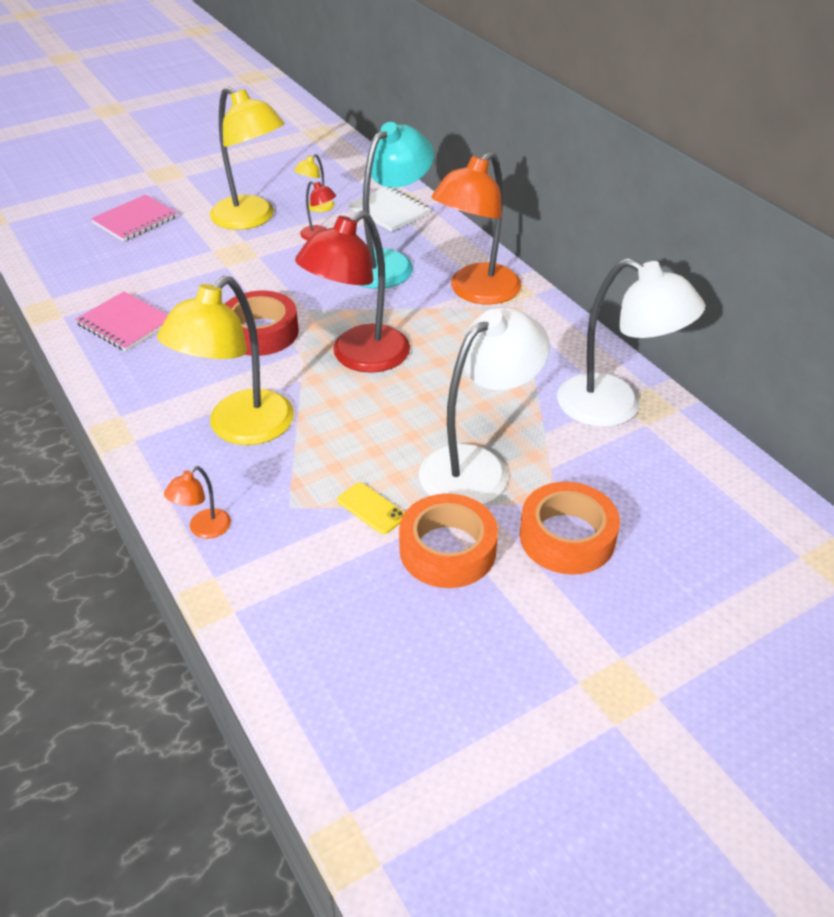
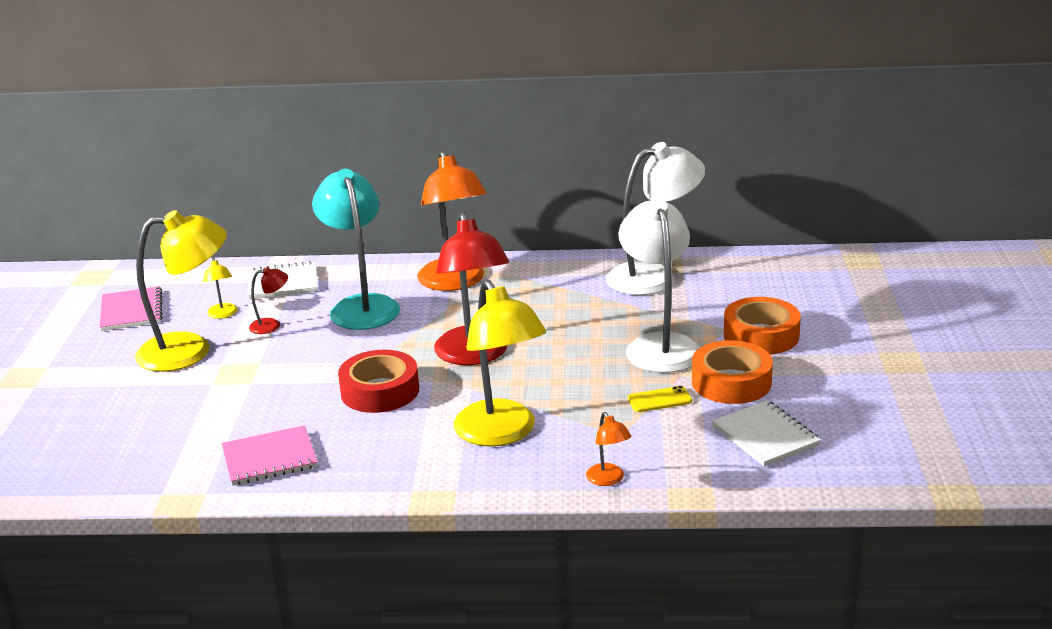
camera: 55 degrees left, 15 degrees down
pink notebook [91,195,178,242] -> pink notebook moved to [100,286,163,331]
none -> white notebook [712,400,821,467]

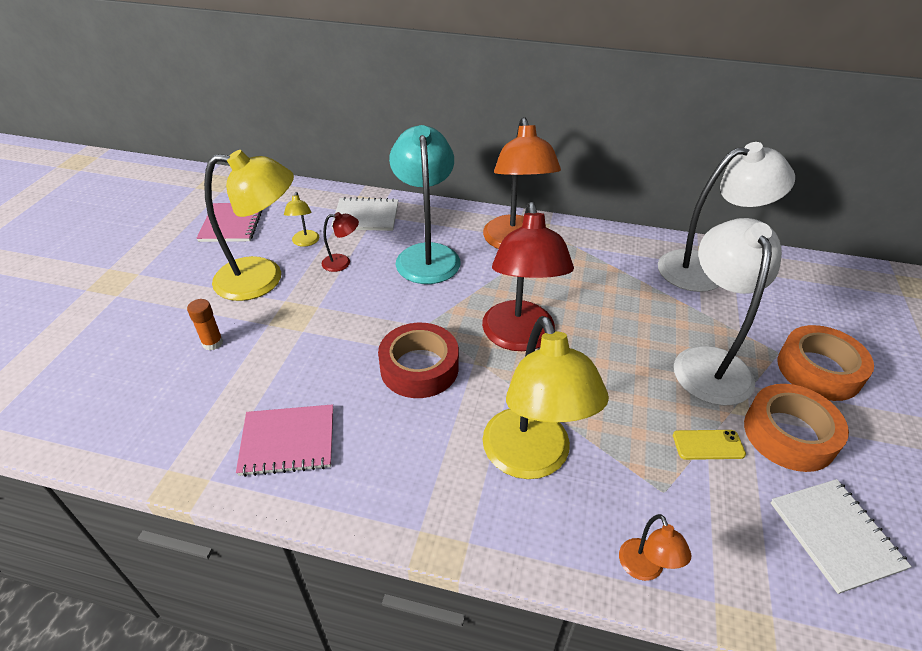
camera: 10 degrees right, 15 degrees up
none -> orange glue stick [187,299,223,351]

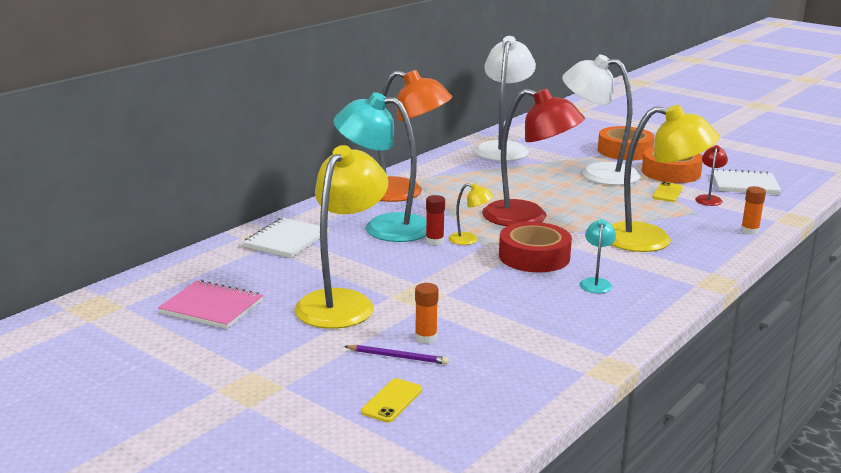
camera: 65 degrees left, 20 degrees down
pink notebook [236,404,333,477] -> none
yellow lamp [284,192,319,247] -> yellow lamp moved to [448,183,494,245]
red lamp [322,212,359,272] -> red lamp moved to [695,145,728,206]
orange lamp [619,514,691,581] -> orange glue stick [741,186,766,235]
none -> purple pencil [344,345,449,364]
none -> yellow phone [361,378,422,423]
none -> red glue stick [426,195,445,245]
none -> turquoise lamp [580,219,616,293]

